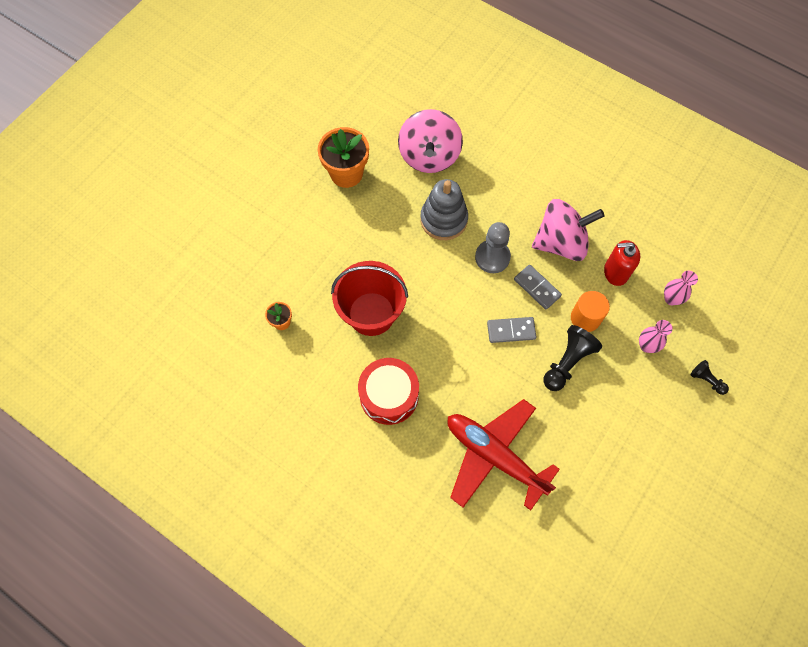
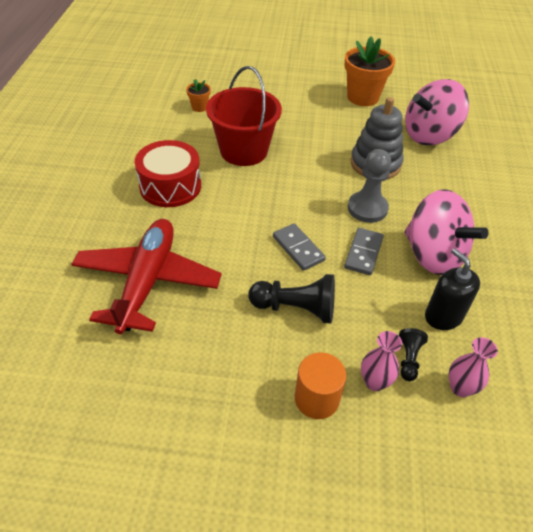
camera: 60 degrees right, 20 degrees down
orange cylinder [571,291,610,332] -> orange cylinder moved to [295,352,347,419]
red soap dispenser [604,240,640,286] -> black soap dispenser [425,248,480,330]
black pawn [690,360,729,395] -> black pawn moved to [399,328,428,381]

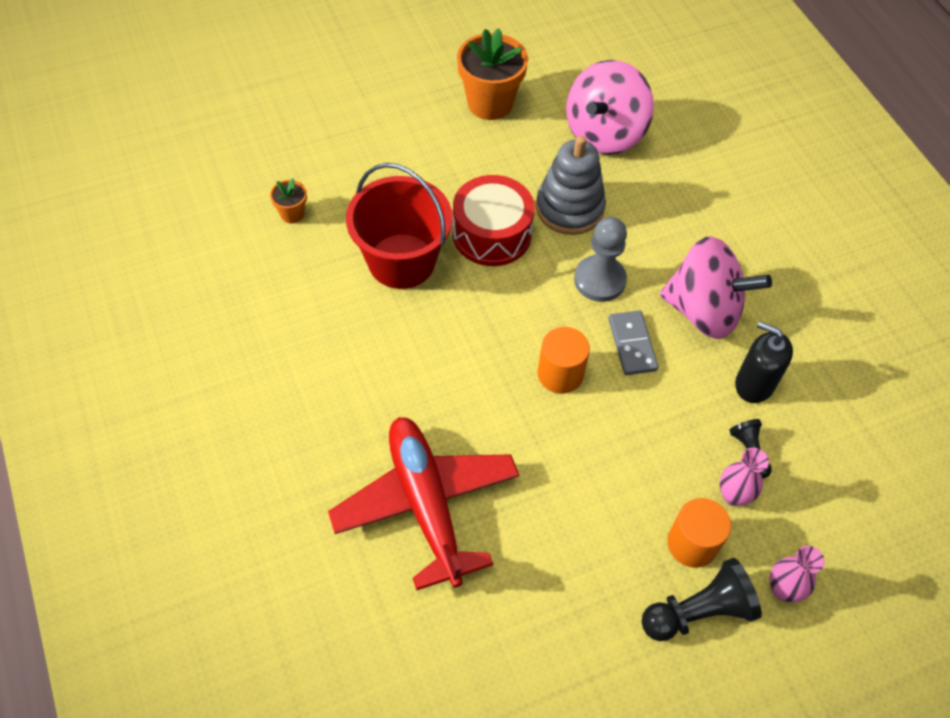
camera: 30 degrees left, 10 degrees up
red drum [135,140,201,207] -> red drum moved to [453,175,535,266]
black pawn [248,274,335,323] -> black pawn moved to [642,558,762,641]
grey domino [273,223,326,271] -> orange cylinder [538,327,590,394]
pink vase [449,337,498,397] -> pink vase moved to [769,546,825,602]

